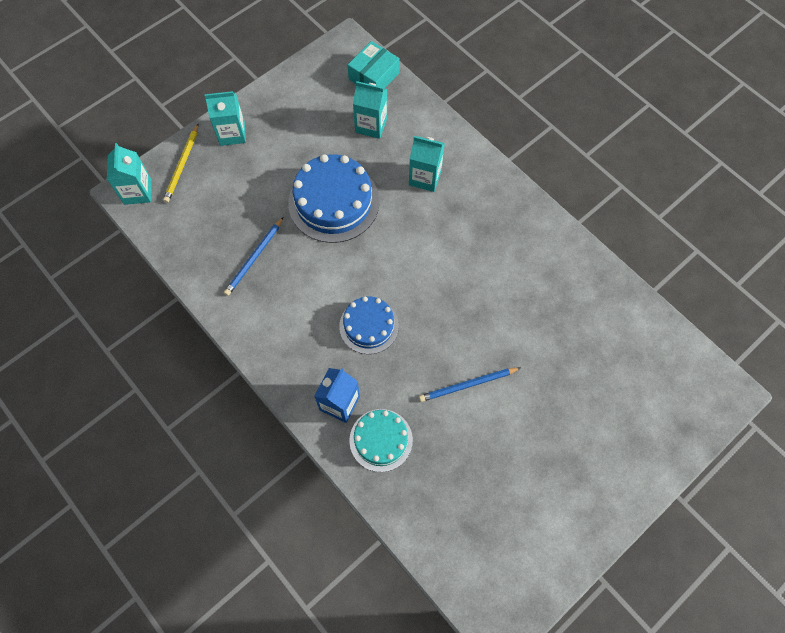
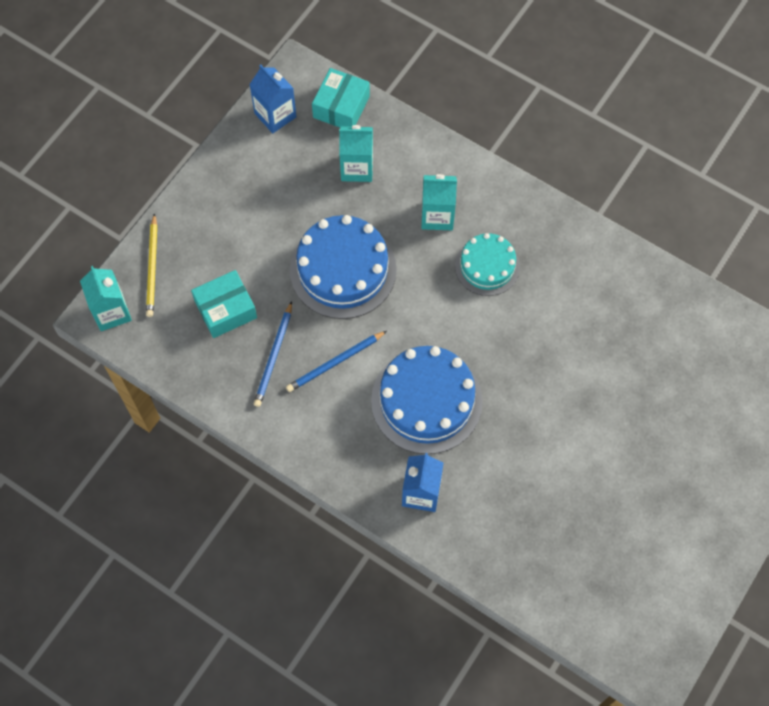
camera: 15 degrees left, 0 degrees up
turquoise carton [204,91,246,146] -> none
blue cake [339,296,399,354] -> blue cake [371,346,483,454], size x1.64
turquoise cake [349,409,413,472] -> turquoise cake moved to [455,233,520,296]
blue pencil [419,368,520,402] -> blue pencil moved to [286,331,387,392]
none -> turquoise box [191,270,257,338]
none -> blue carton [249,65,297,133]

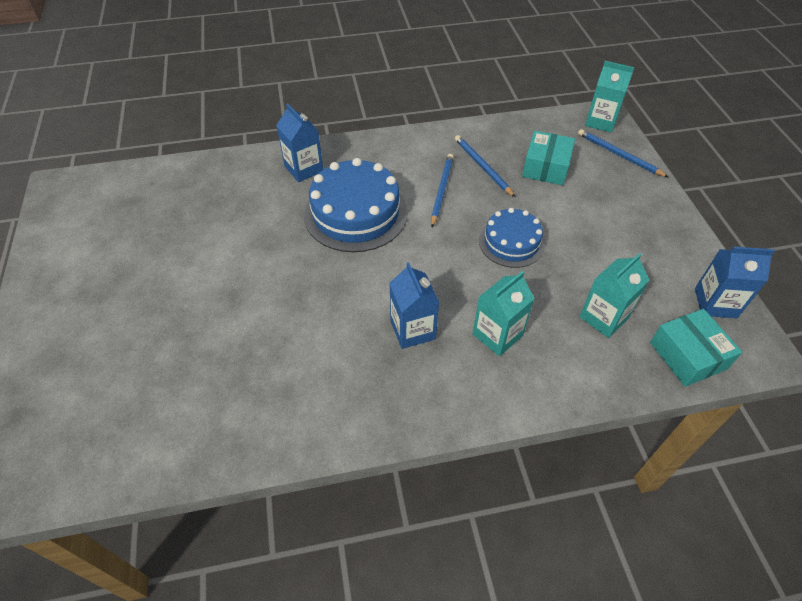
camera: 135 degrees right, 15 degrees down
yellow pencil [146,213,157,317] -> blue pencil [578,129,668,177]
blue cake [290,215,397,319] -> blue cake [479,208,545,268], size x0.61
turquoise cake [455,233,520,296] -> blue carton [389,262,439,349]

